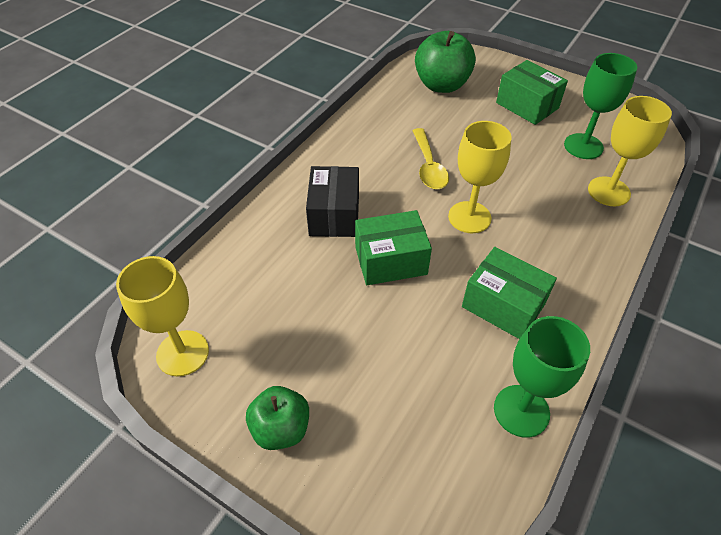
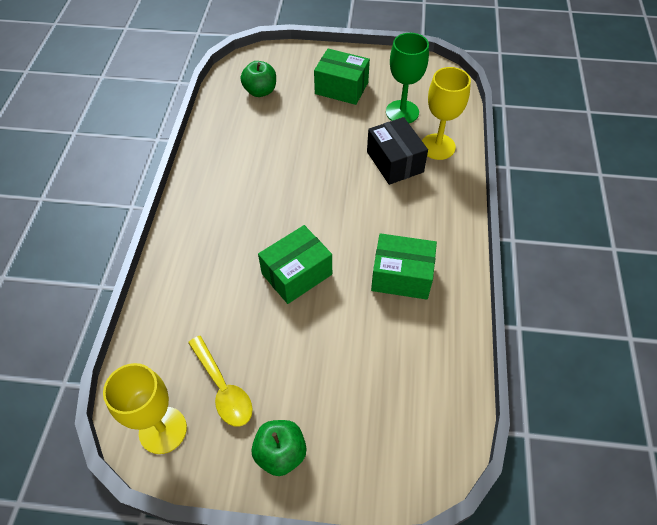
camera: 25 degrees left, 5 degrees up
black box [306,166,359,237] -> black box moved to [367,117,428,185]
yellow spoon [412,128,449,189] -> yellow spoon moved to [188,336,253,427]
green apple [415,31,476,93] -> green apple [241,61,276,97], size x0.64
yellow goblet [448,121,512,233] -> none
green goblet [494,316,590,438] -> none

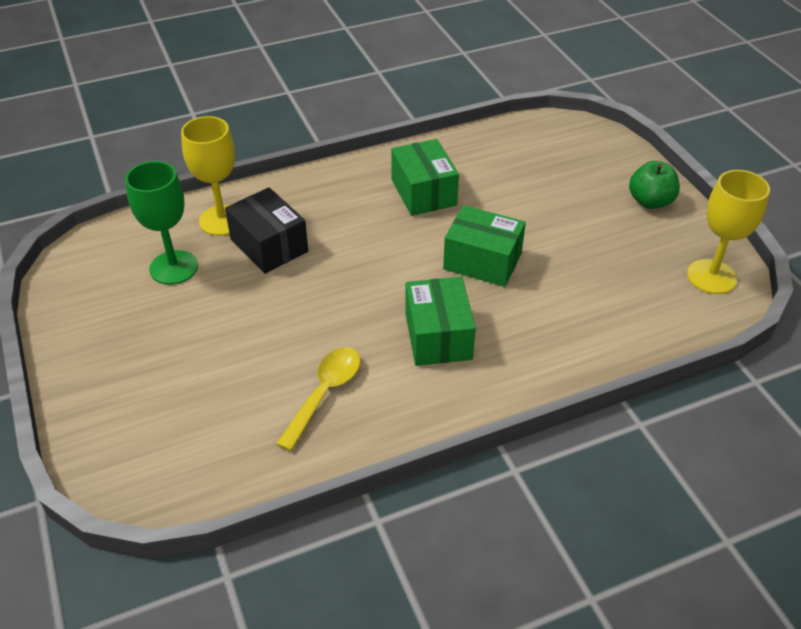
camera: 120 degrees left, 10 degrees down
yellow spoon [188,336,253,427] -> yellow spoon moved to [276,347,361,451]
green apple [241,61,276,97] -> none
green box [314,49,370,105] -> green box moved to [405,277,476,366]
black box [367,117,428,185] -> black box turned 75 degrees counterclockwise [225,187,308,274]

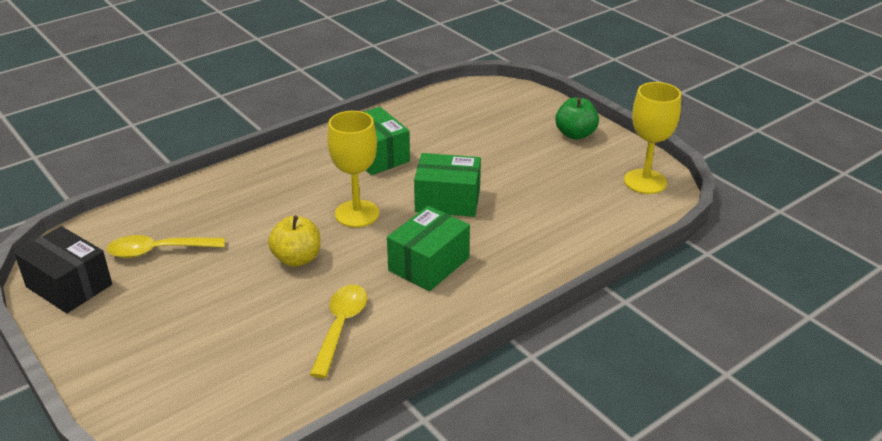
camera: 15 degrees left, 10 degrees down
green goblet [125,161,198,285] -> yellow spoon [107,235,225,258]
yellow goblet [181,116,235,236] -> yellow goblet moved to [327,111,379,227]
black box [225,187,308,274] -> black box moved to [14,226,112,313]
green box [405,277,476,366] -> green box turned 60 degrees clockwise [387,206,470,291]
none -> yellow apple [268,216,320,267]

